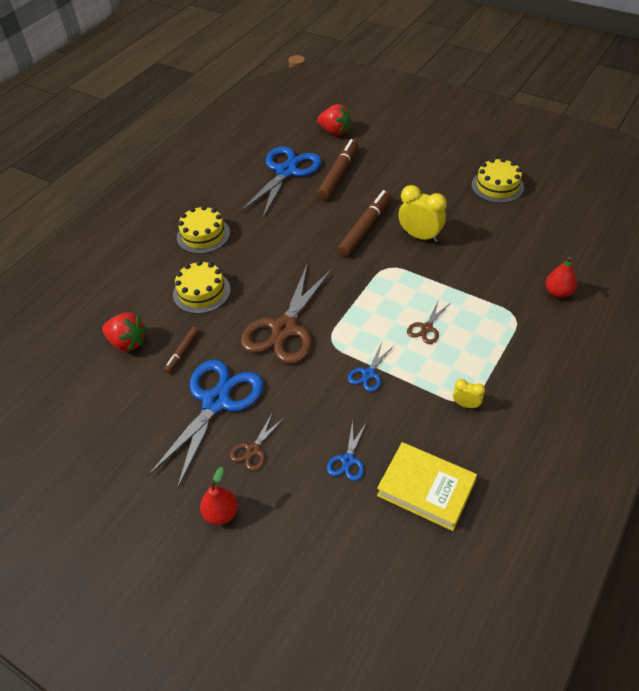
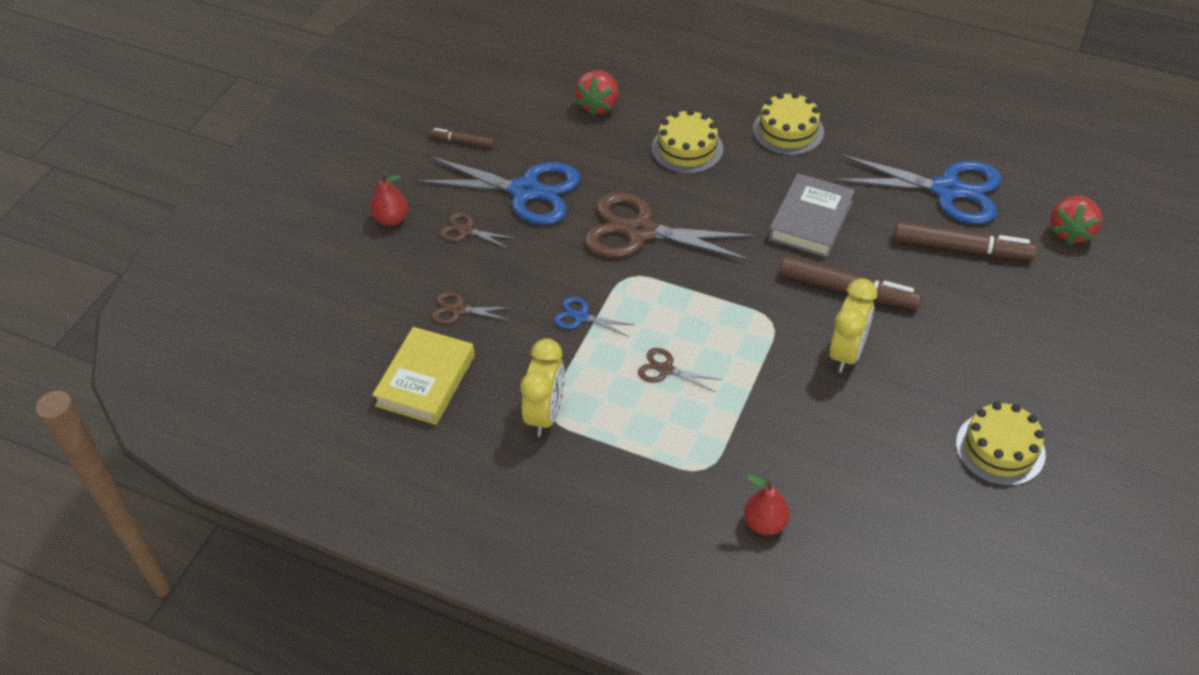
camera: 80 degrees right, 0 degrees up
brown marker [164,327,199,373] -> brown marker moved to [430,128,495,148]
blue scissors [327,420,367,481] -> brown scissors [432,291,513,324]
yellow clock [453,379,485,409] -> yellow clock [520,338,565,437], size x1.92
none -> grey book [768,173,855,258]

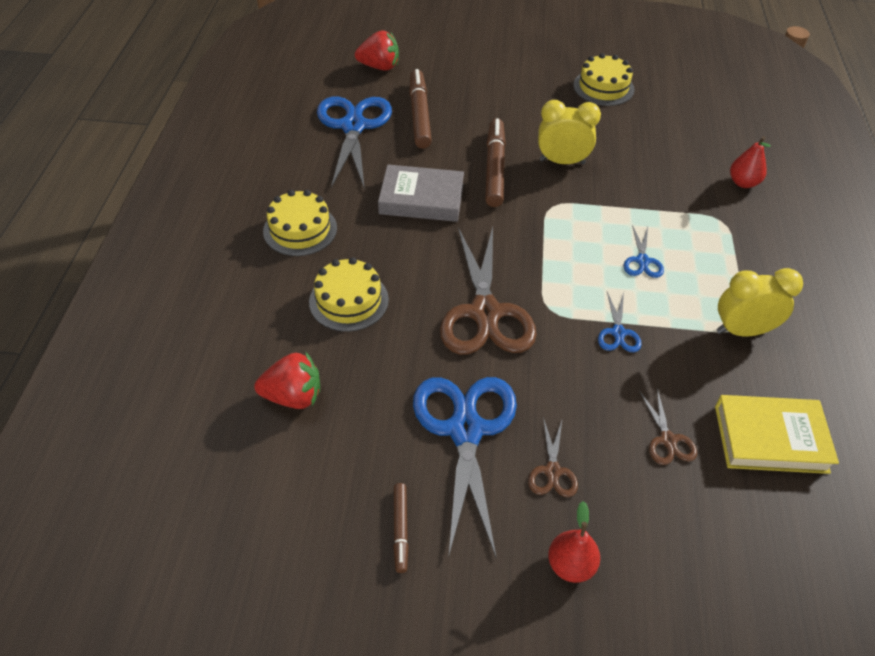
camera: 110 degrees left, 0 degrees up
brown scissors [638,348,722,392] -> blue scissors [624,225,664,278]

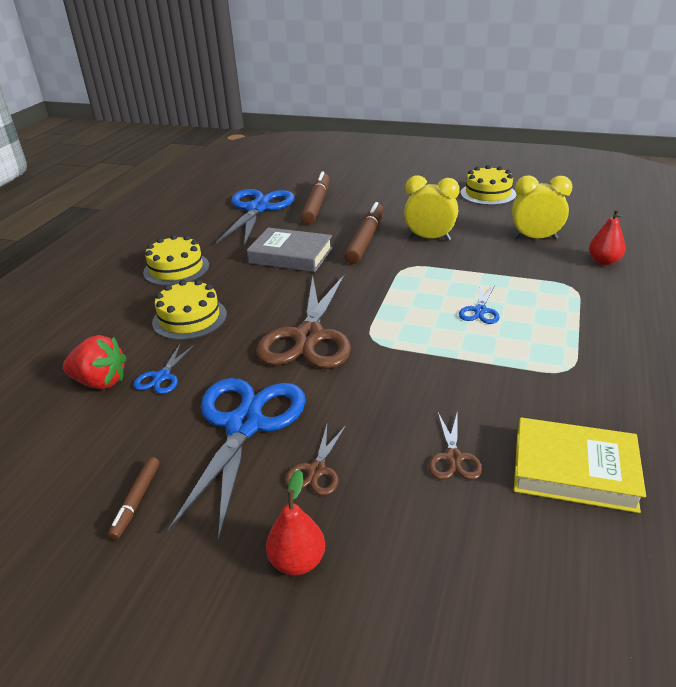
camera: 15 degrees right, 15 degrees down
red strawberry [355,30,399,71] -> none
blue scissors [598,292,641,352] -> blue scissors moved to [133,342,195,394]
yellow clock [716,268,803,336] -> yellow clock moved to [512,175,572,239]

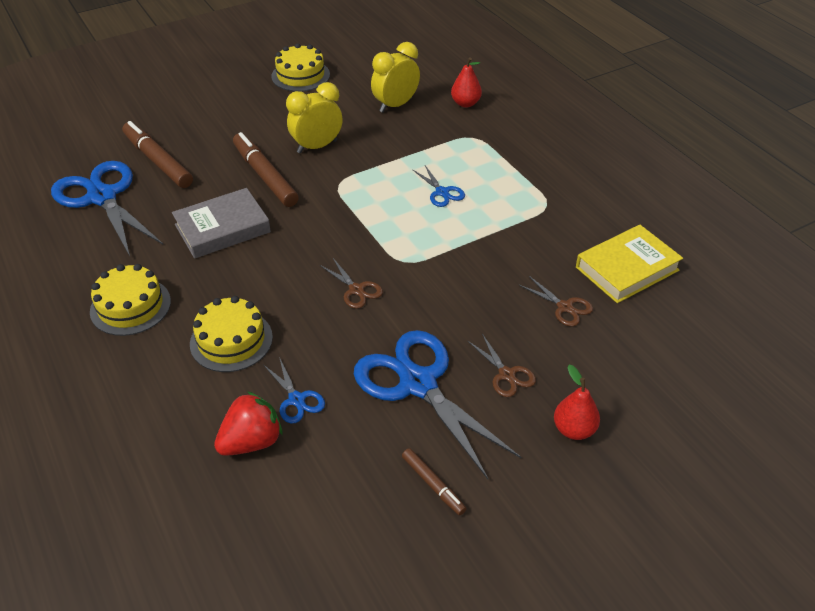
camera: 50 degrees left, 10 degrees up
brown scissors [256,275,351,369] -> brown scissors [320,258,383,309], size x0.45

